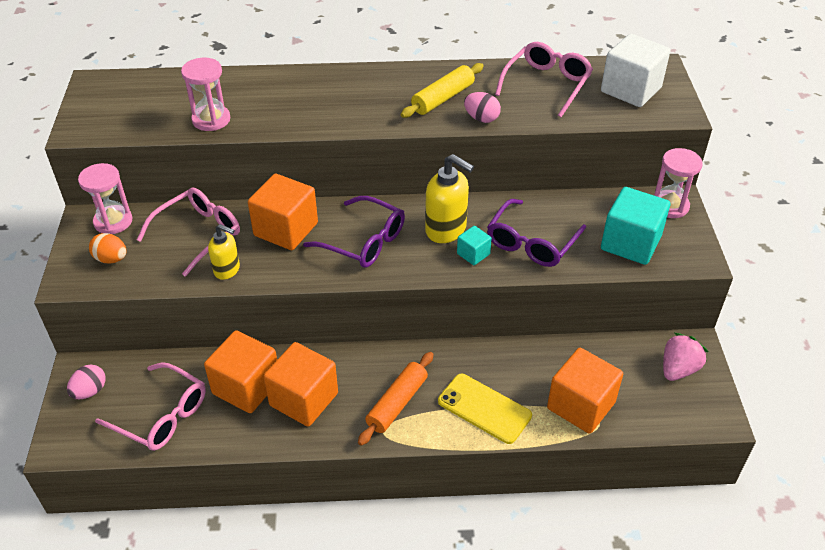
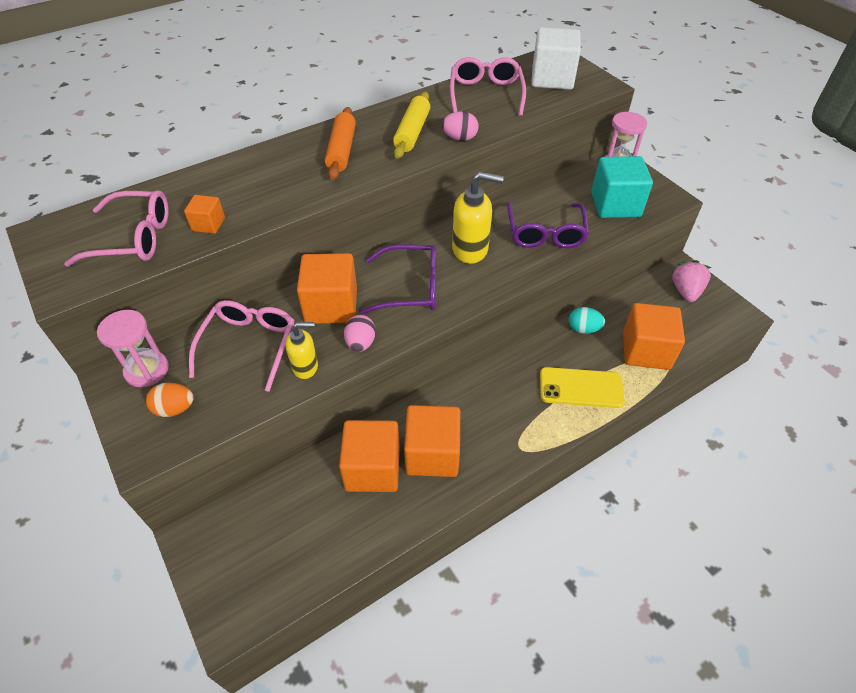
camera: 30 degrees left, 5 degrees up
pink egg [67,364,106,399] -> pink egg moved to [344,315,376,352]
pink glasses [95,362,206,451] -> pink glasses moved to [64,190,169,267]
pink hourglass [181,58,230,131] -> orange cube [184,195,225,234]
orange rolling pin [358,352,433,446] -> orange rolling pin moved to [325,107,356,180]
turquoise cube [457,226,492,265] -> none
none -> turquoise egg [569,307,605,334]

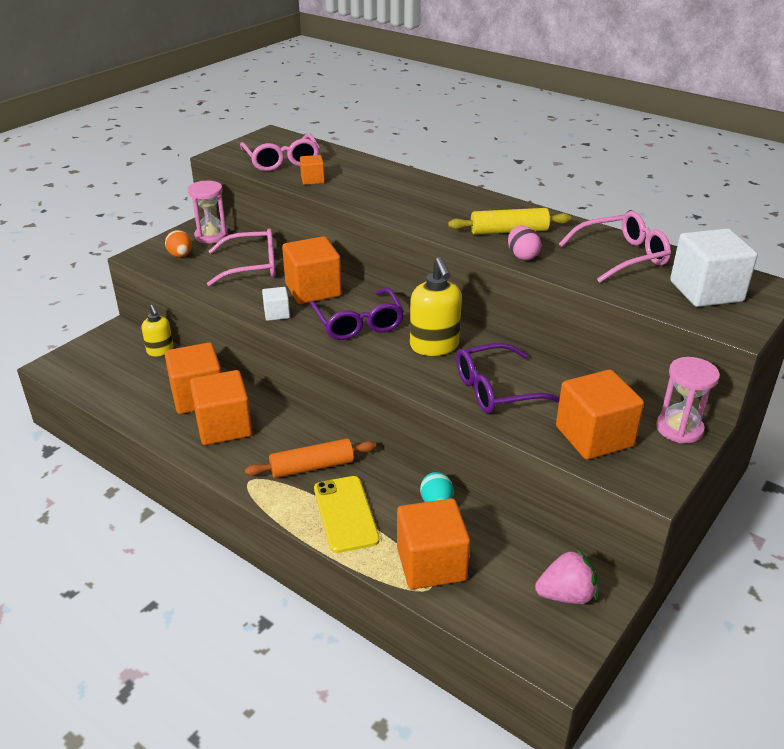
camera: 70 degrees right, 15 degrees down
yellow soap dispenser [285,322,318,379] -> yellow soap dispenser moved to [142,305,174,356]
orange rolling pin [325,107,356,180] -> orange rolling pin moved to [245,438,376,478]
pink egg [344,315,376,352] -> white cube [262,287,290,321]
turquoise cube [591,156,653,218] -> orange cube [556,370,644,460]

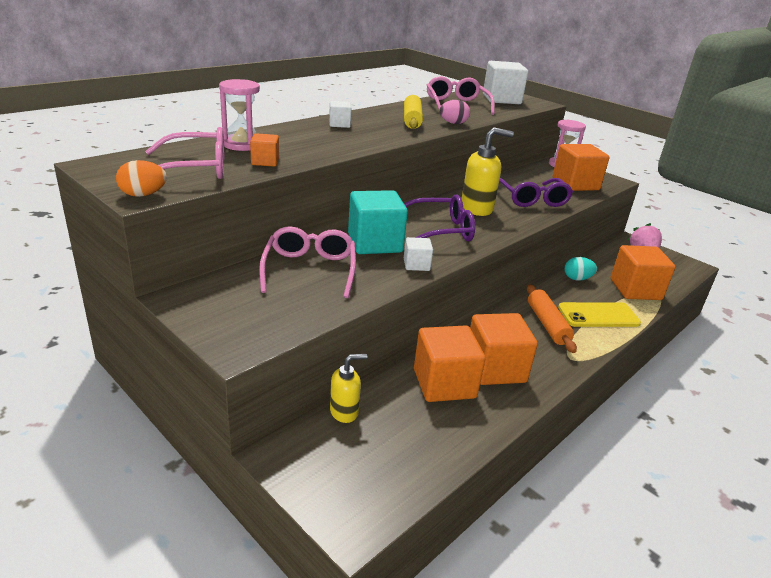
camera: 85 degrees left, 5 degrees down
orange egg [165,230,192,257] -> orange egg moved to [116,160,167,197]
pink hourglass [188,181,228,244] -> pink hourglass moved to [219,79,260,151]
orange cube [282,236,342,304] -> turquoise cube [348,190,408,254]
none -> white cube [329,101,352,128]

